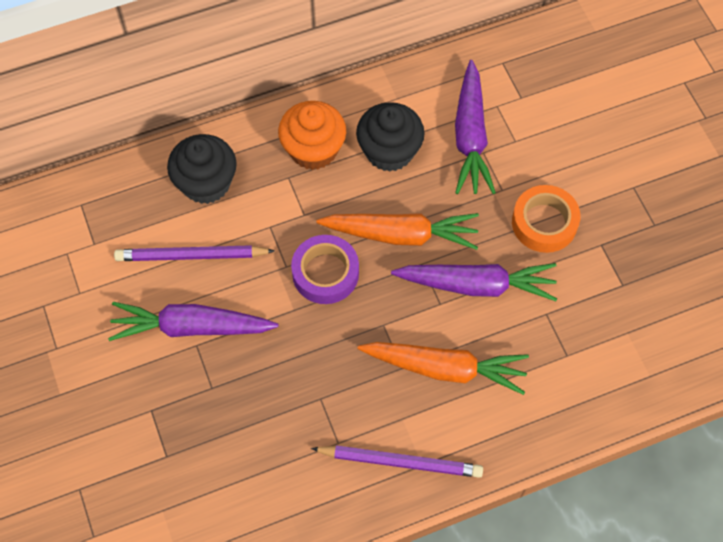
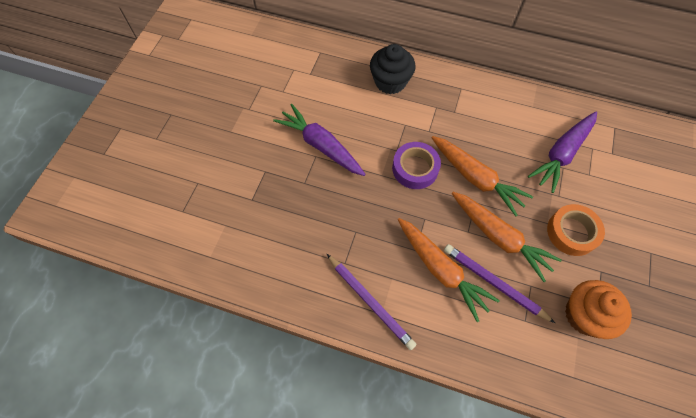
camera: 40 degrees right, 0 degrees up
purple pencil [114,245,275,261] -> purple pencil moved to [444,244,555,323]
orange cupcake [278,101,346,170] -> orange cupcake moved to [565,280,632,339]
black cupcake [356,102,425,172] -> none
purple carrot [391,263,557,301] -> orange carrot [452,192,562,282]

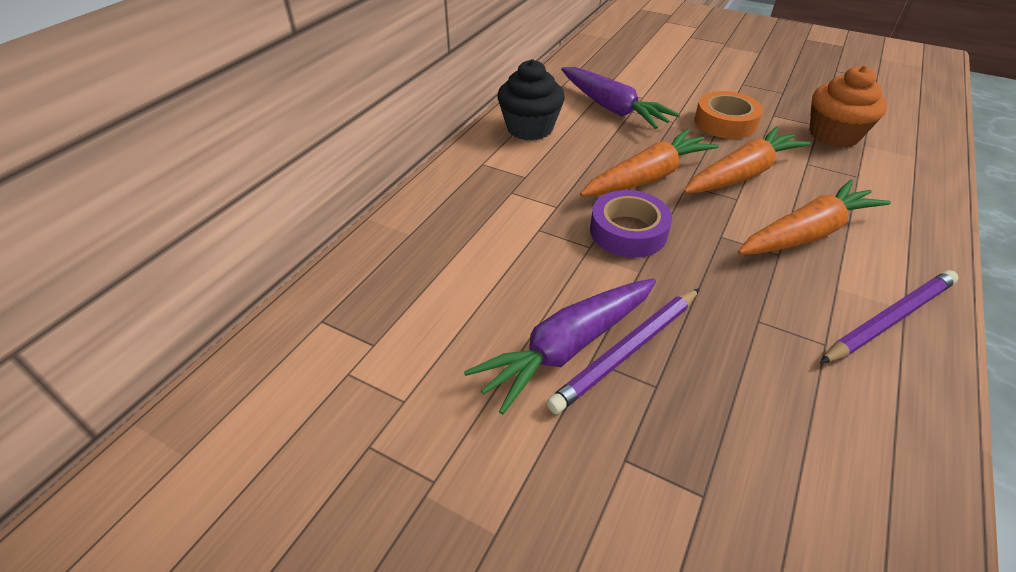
camera: 80 degrees left, 20 degrees down
black cupcake [370,44,415,94] -> black cupcake moved to [497,59,565,140]
purple pencil [444,244,555,323] -> purple pencil moved to [546,288,700,414]

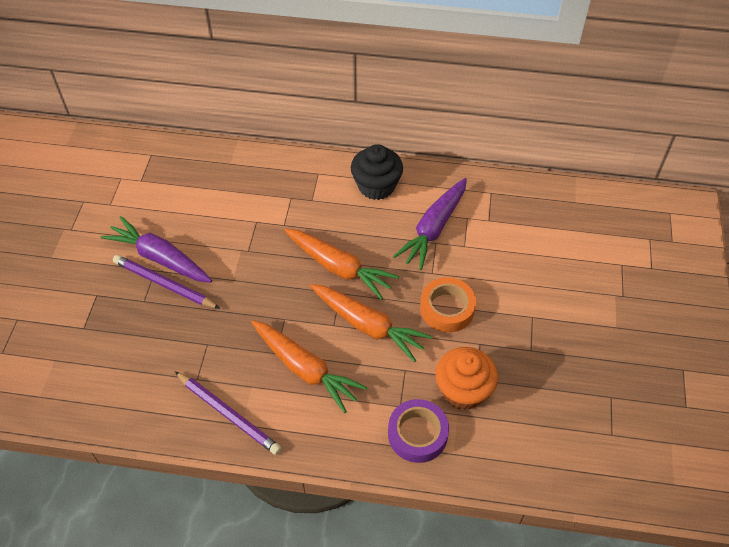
camera: 70 degrees right, 10 degrees up
purple tape [590,190,672,258] -> purple tape moved to [388,399,449,463]

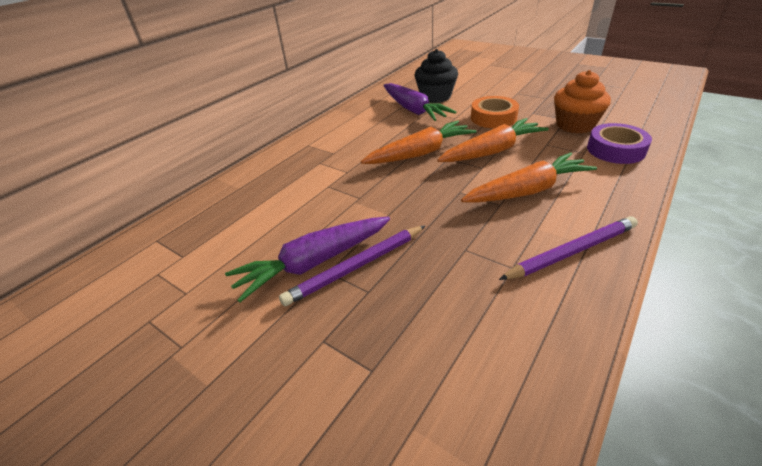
camera: 60 degrees left, 15 degrees down
black cupcake [351,144,403,200] -> black cupcake moved to [414,49,458,103]

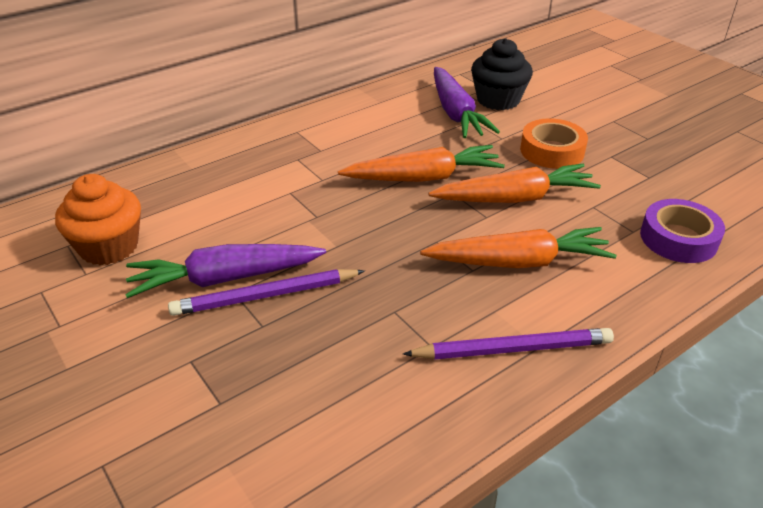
camera: 15 degrees right, 0 degrees up
orange cupcake [554,70,611,133] -> orange cupcake moved to [55,174,141,265]

